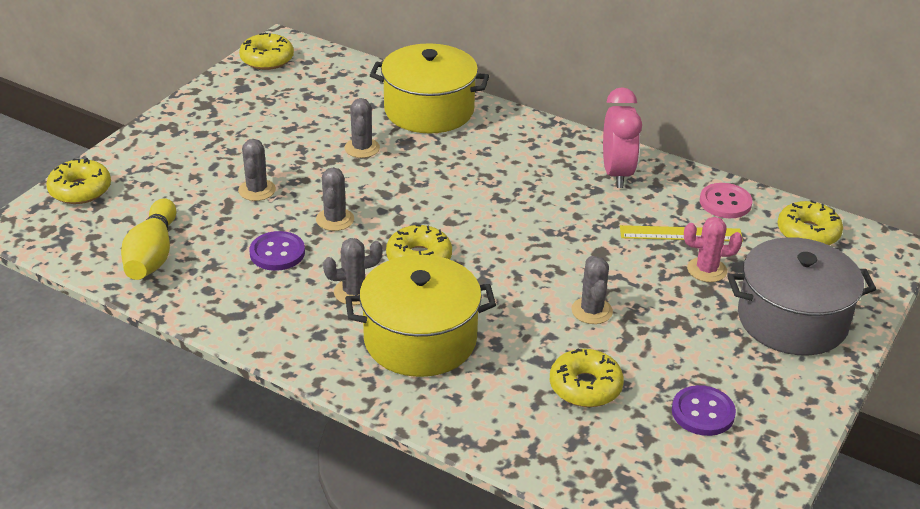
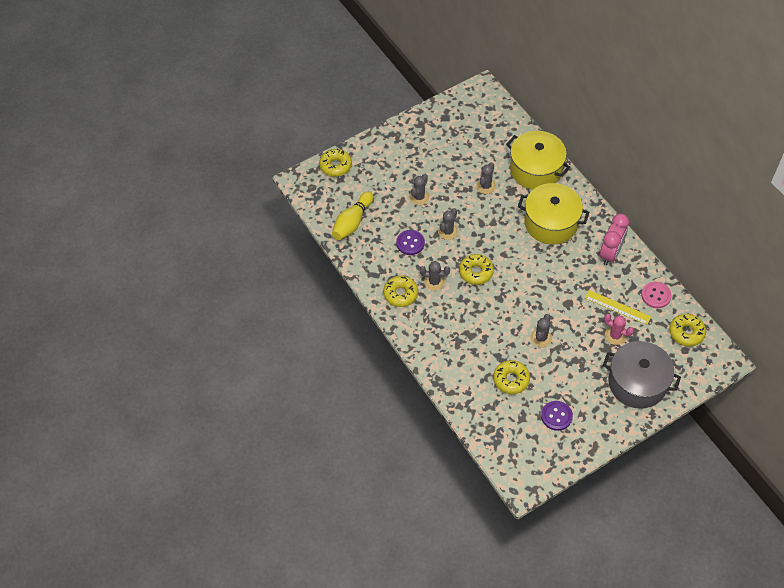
camera: 30 degrees right, 20 degrees up
yellow donut [239,32,294,70] -> yellow donut moved to [383,276,418,307]
yellow pot [345,255,496,377] -> yellow pot moved to [518,183,589,244]

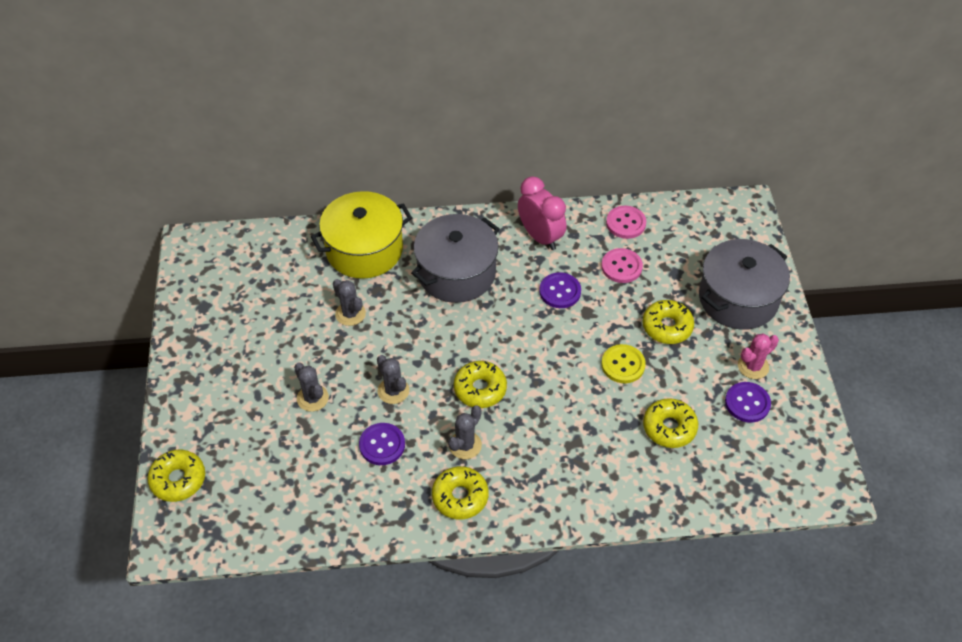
camera: 65 degrees left, 5 degrees down
yellow bowling pin [332,191,374,240] -> none
yellow pot [518,183,589,244] -> grey pot [411,214,500,303]
grey cactus [530,314,552,347] -> yellow button [601,344,646,383]
yellow ruler [585,290,651,325] -> pink button [601,248,643,283]
pink cactus [604,314,634,345] -> pink cactus moved to [738,333,779,379]
yellow donut [669,314,706,347] -> yellow donut moved to [642,300,694,344]
none -> purple button [539,273,581,308]

